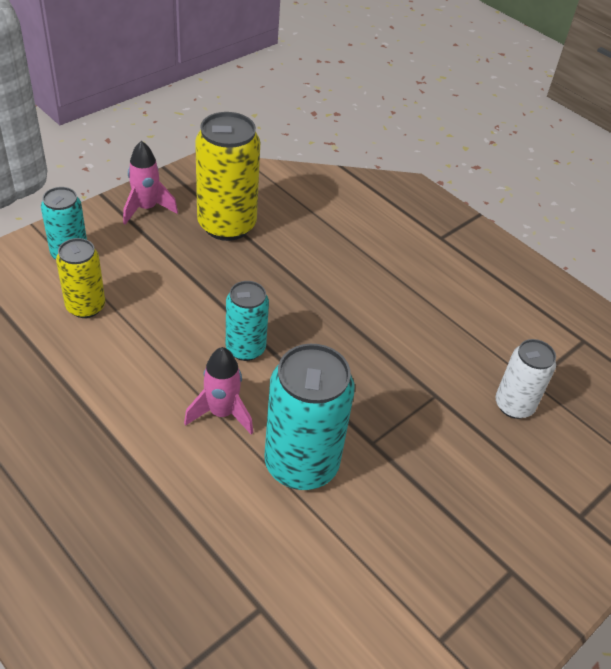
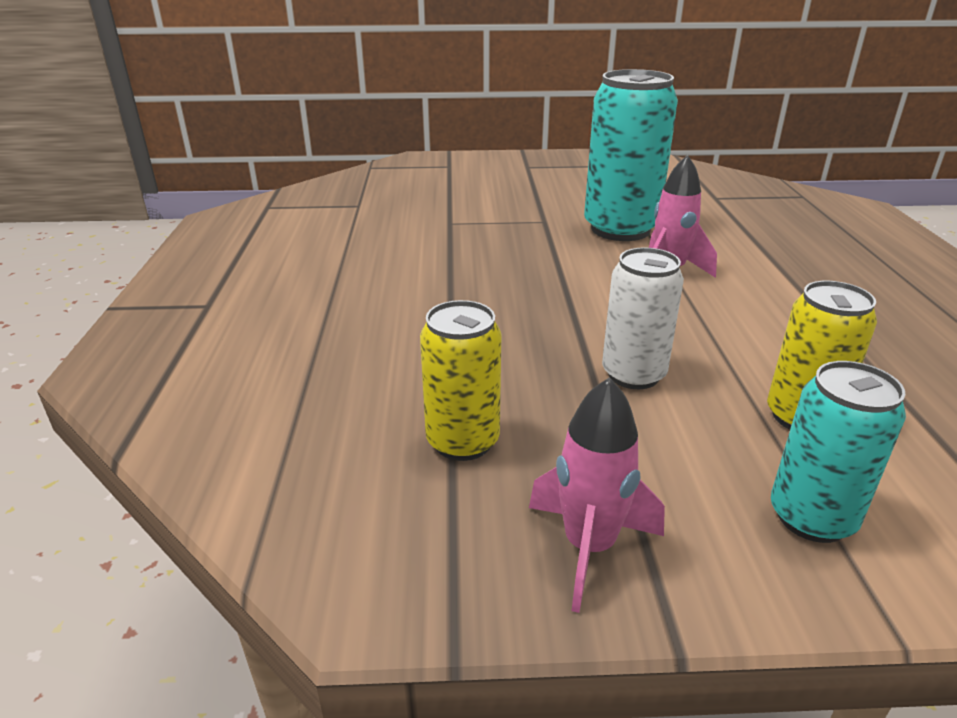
camera: 135 degrees left, 15 degrees down
yellow can [195,112,260,241] -> yellow can [420,300,502,461], size x0.60
turquoise can [226,281,269,361] -> none
white can [495,339,556,419] -> white can moved to [602,248,684,389]

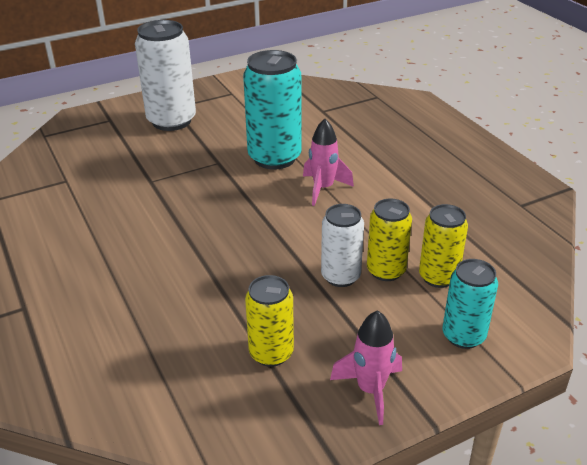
camera: 25 degrees left, 5 degrees up
none -> white can [135,20,196,131]
none -> yellow can [367,199,412,281]

